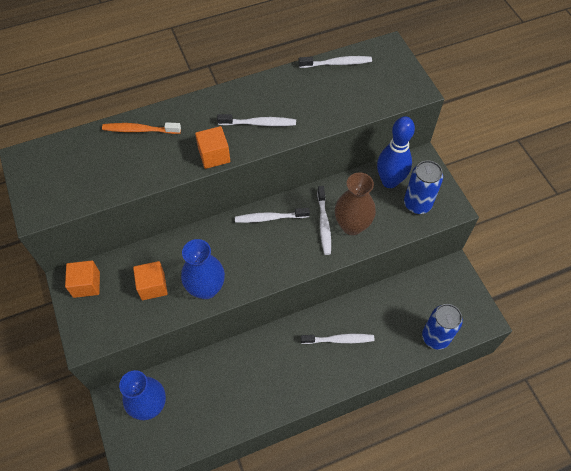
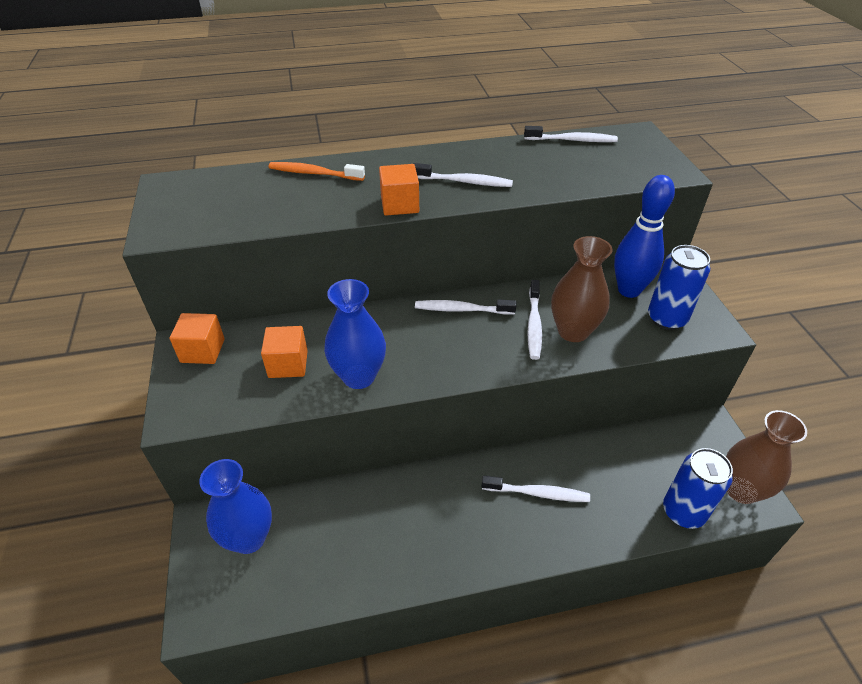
camera: 10 degrees right, 15 degrees down
none -> brown vase [726,410,807,504]

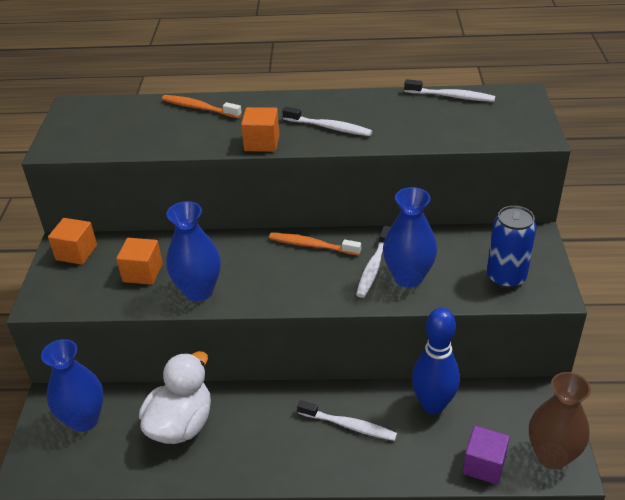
camera: 15 degrees right, 5 degrees down
white toothbrush [415,299,517,315] -> orange toothbrush [269,233,361,256]
brown vase [551,236,612,342] -> blue vase [383,187,437,288]
blue bowling pin [614,175,675,298] -> blue bowling pin moved to [412,308,460,414]
blue can [663,448,733,529] -> purple cube [463,426,510,485]
none -> white duck [139,351,211,444]

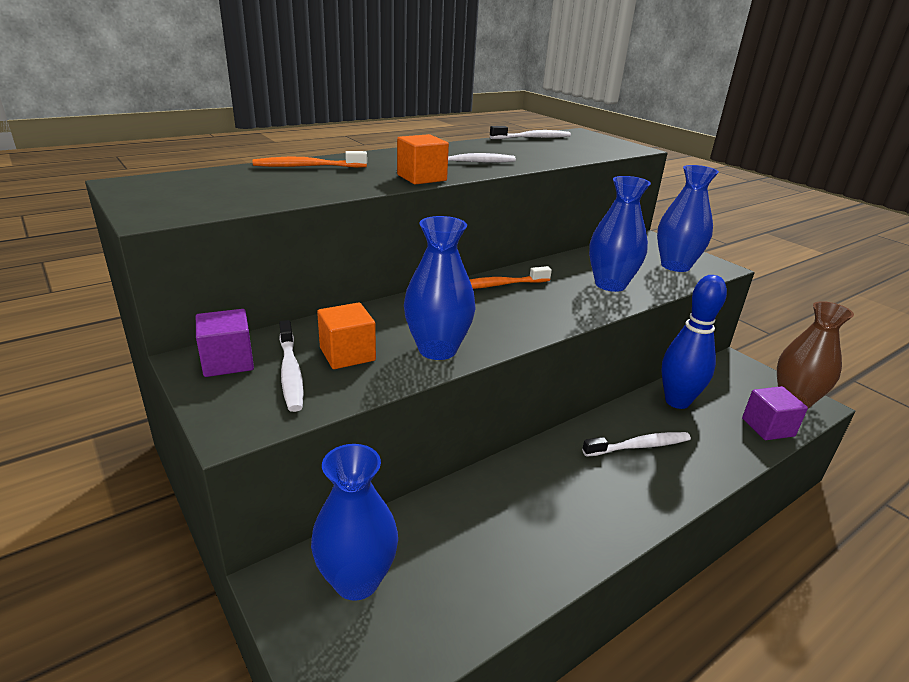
camera: 40 degrees left, 10 degrees down
orange cube [48,218,97,265] -> purple cube [196,309,254,377]
white duck [139,351,211,444] -> none
white toothbrush [356,226,390,298] -> white toothbrush moved to [279,320,304,412]
blue can [487,206,537,288] -> blue vase [657,165,719,272]

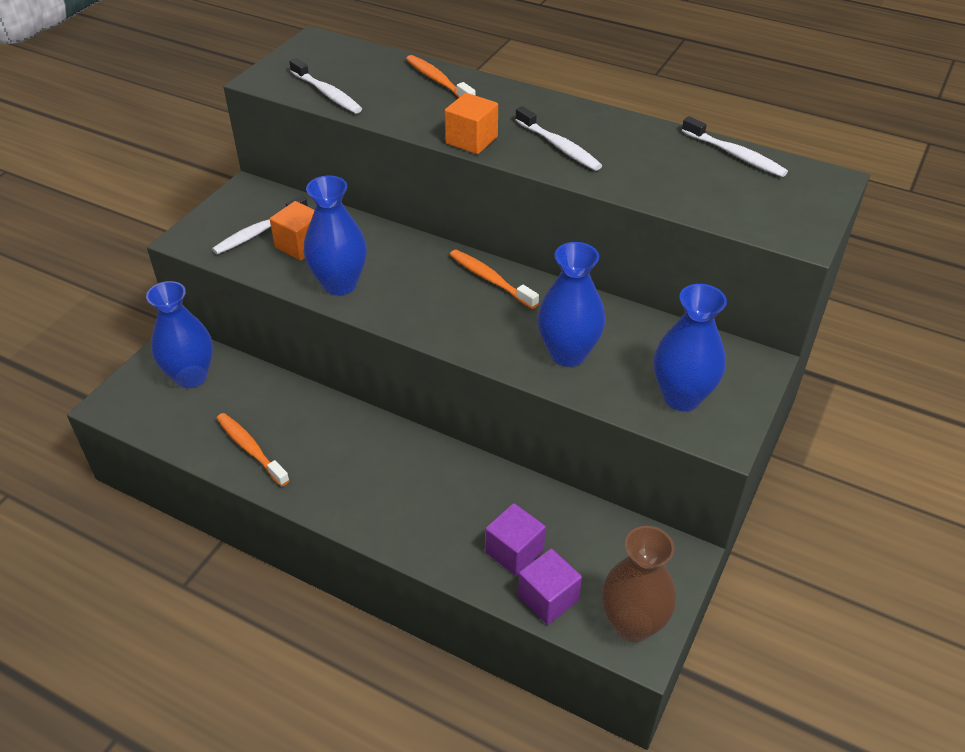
camera: 65 degrees right, 15 degrees up
purple cube [196,309,254,377] -> purple cube moved to [485,503,546,576]
white toothbrush [582,432,691,457] -> white toothbrush moved to [289,58,362,114]
blue bowling pin [662,275,727,409] -> none
none -> orange toothbrush [216,413,290,486]

